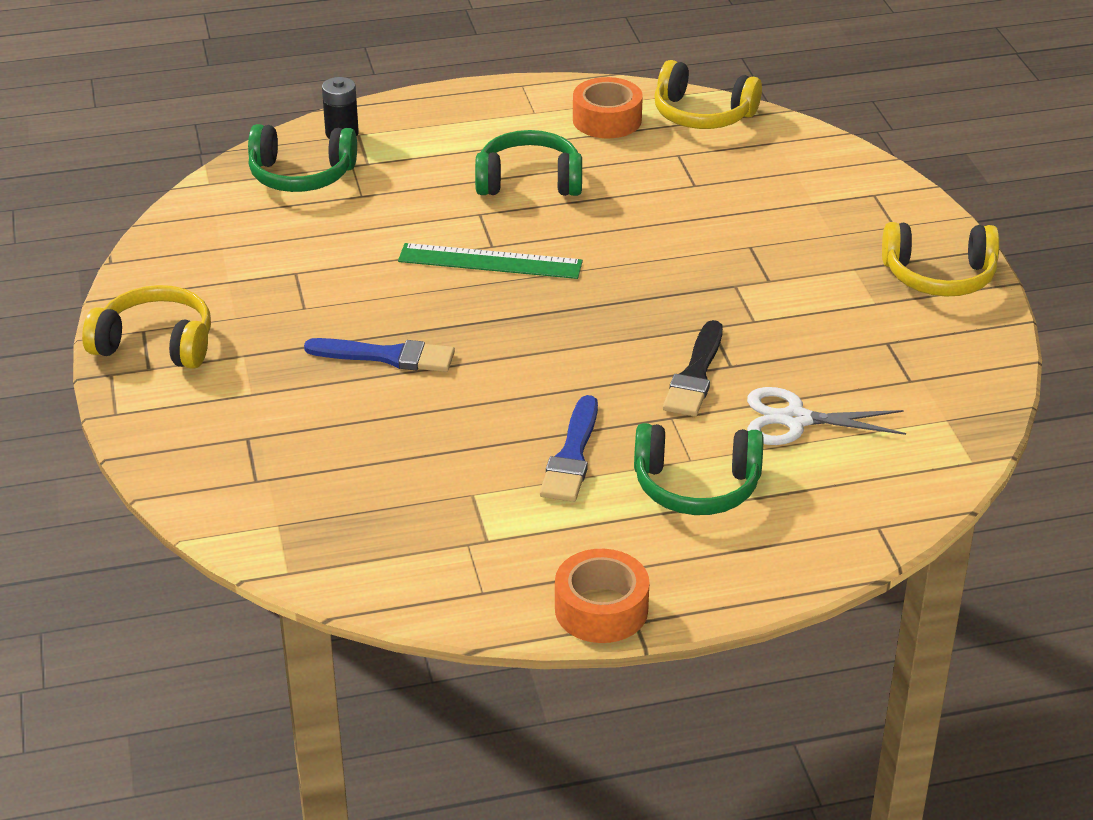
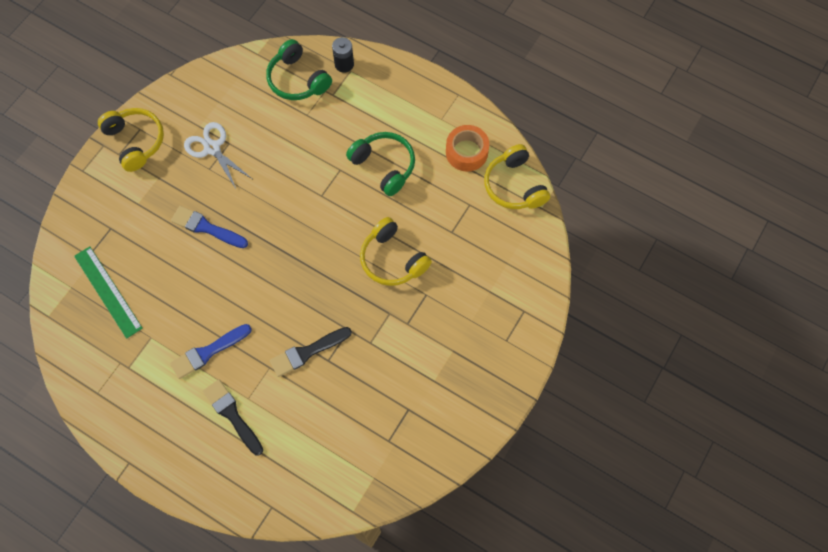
camera: 45 degrees right, 30 degrees up
blue brush [304,338,455,372] -> blue brush turned 150 degrees clockwise [171,206,248,248]
green ruler [398,243,583,279] -> green ruler moved to [74,246,143,339]
orange tape [555,549,649,643] -> none
green headphones [634,423,763,515] -> black brush [203,379,263,456]
white scissors [747,387,906,445] -> white scissors moved to [184,122,252,189]
yellow headphones [882,222,999,297] -> yellow headphones moved to [360,217,432,286]

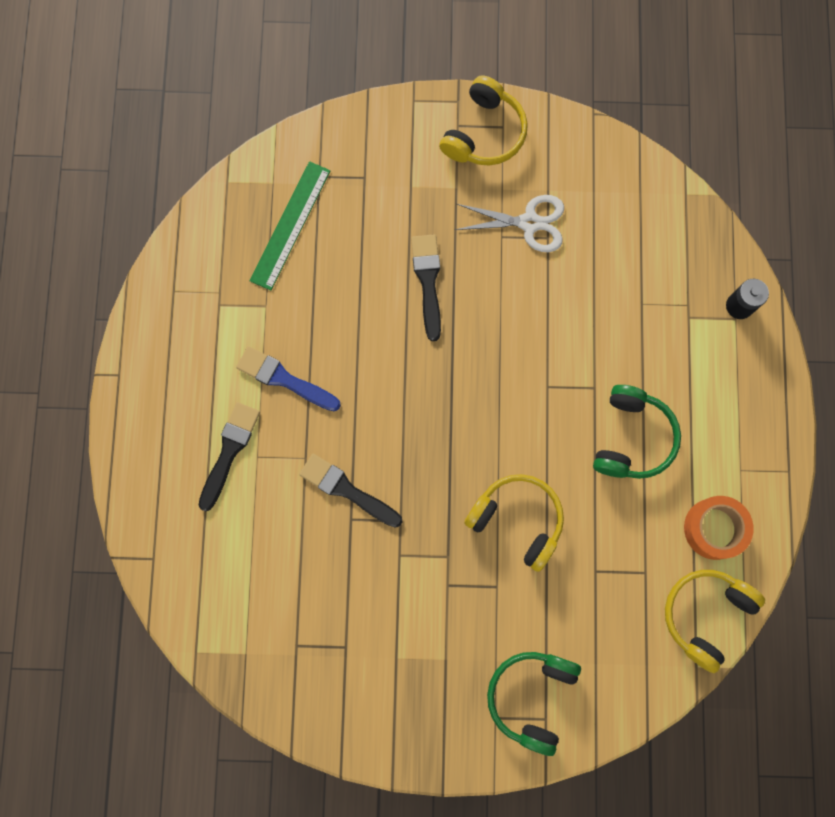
camera: 60 degrees right, 10 degrees up
blue brush [171,206,248,248] -> black brush [411,234,441,341]
white scissors [184,122,252,189] -> white scissors turned 75 degrees clockwise [455,195,564,252]
green headphones [266,39,332,100] -> green headphones moved to [487,652,581,756]
yellow headphones [360,217,432,286] -> yellow headphones turned 105 degrees clockwise [464,474,564,572]

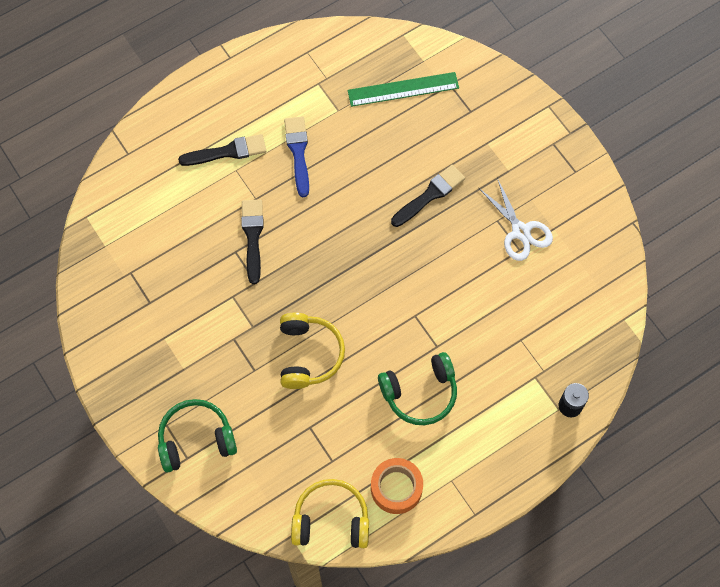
camera: 55 degrees right, 10 degrees down
yellow headphones [439,75,528,165] -> none

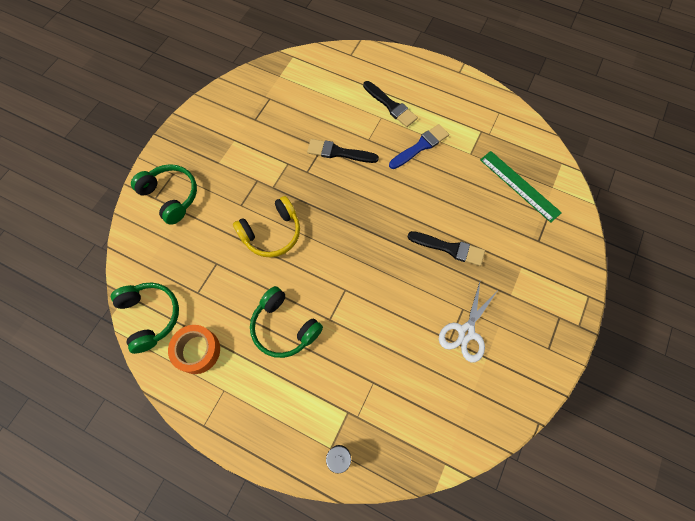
camera: 60 degrees right, 0 degrees up
black brush [241,200,264,284] -> black brush turned 135 degrees counterclockwise [307,139,379,163]
yellow headphones [291,479,369,548] -> green headphones [111,282,179,354]

